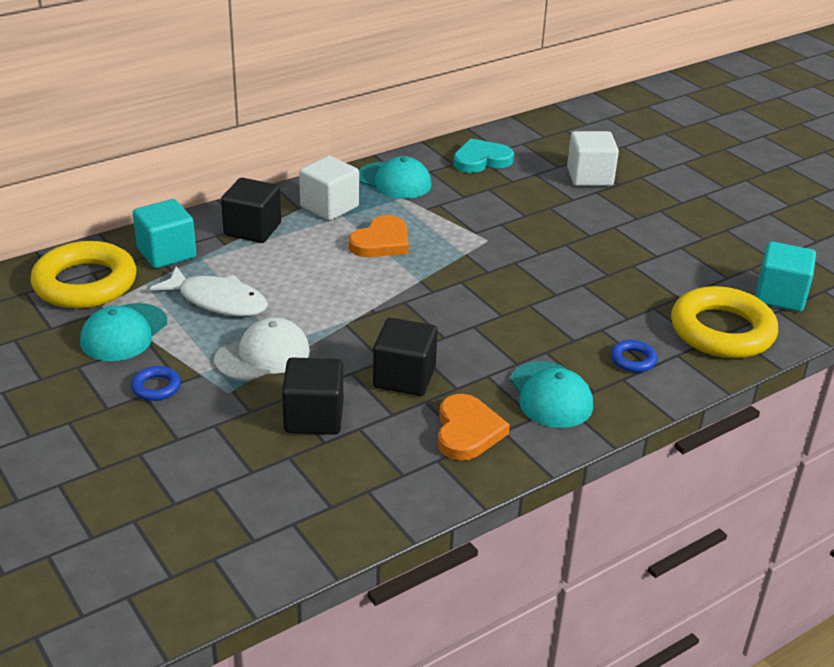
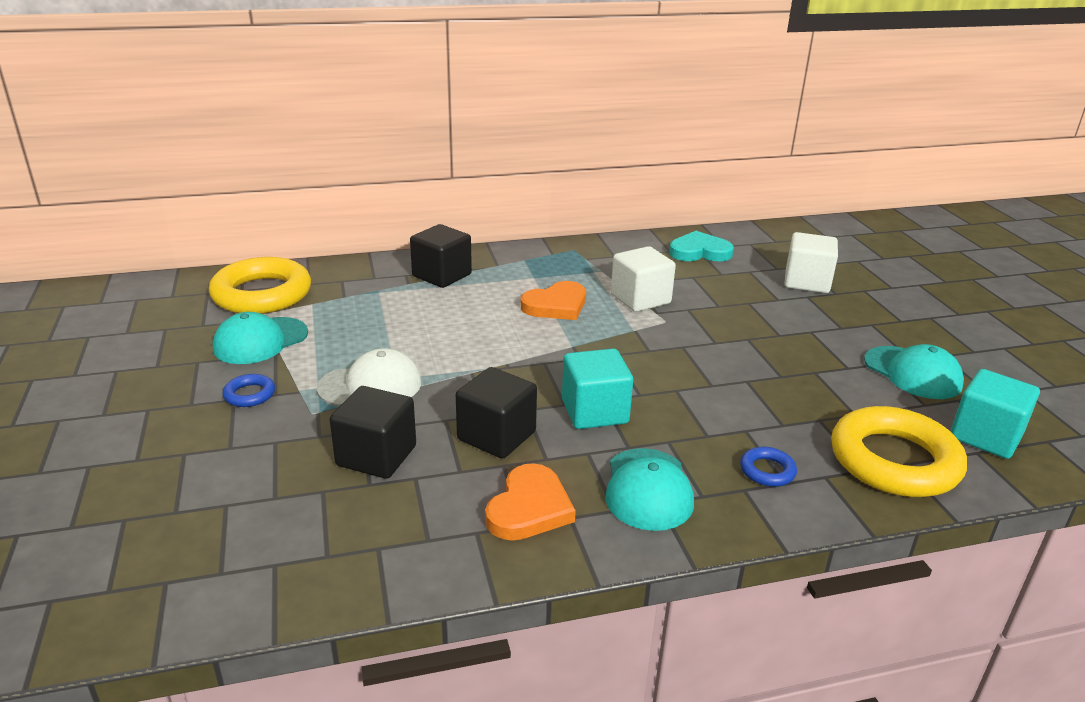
camera: 20 degrees right, 5 degrees down
turquoise cube [133,199,196,268] -> turquoise cube moved to [562,348,633,429]
white fish [150,266,268,316] -> none
white cube [299,156,359,221] -> white cube moved to [611,246,676,312]
turquoise cap [359,156,432,199] -> turquoise cap moved to [864,344,964,399]

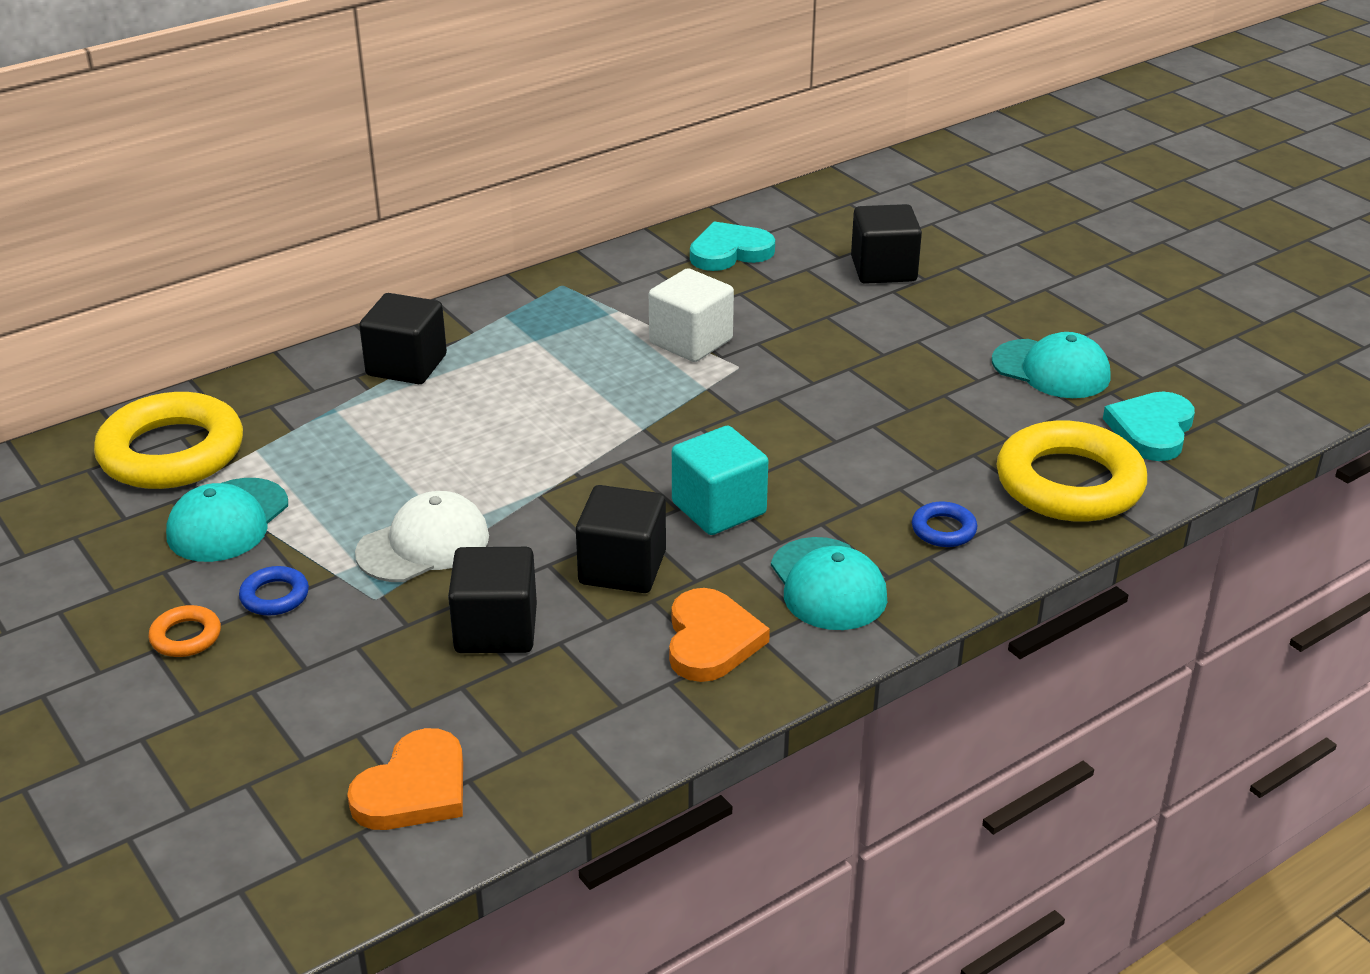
camera: 20 degrees left, 5 degrees up
orange heart [521,281,586,320] -> orange heart moved to [347,728,463,830]
white cube [785,232,838,293] -> black cube [851,204,922,284]
turquoise cube [950,369,1040,459] -> turquoise heart [1103,392,1195,461]
none -> orange ring [148,605,221,657]

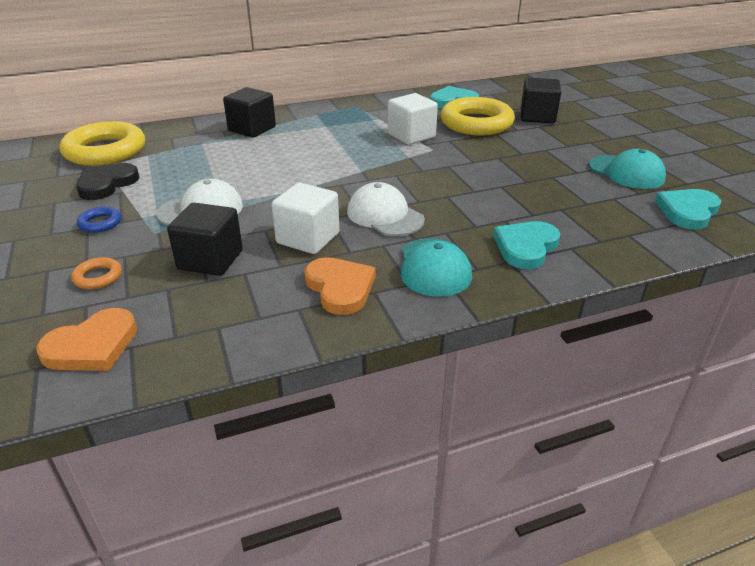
camera: 15 degrees right, 0 degrees up
orange ring [148,605,221,657] -> orange ring moved to [71,257,122,289]
turquoise cap [166,478,288,562] -> black heart [76,163,140,200]
black cube [576,485,666,593] -> white cube [271,183,339,254]
orange heart [669,588,770,682] -> orange heart turned 45 degrees counterclockwise [304,257,375,315]
turquoise cube [672,426,768,535] -> white cap [347,182,425,236]
blue ring [912,502,977,547] -> turquoise heart [493,221,560,269]
yellow ring [996,420,1147,522] -> yellow ring moved to [441,97,515,136]

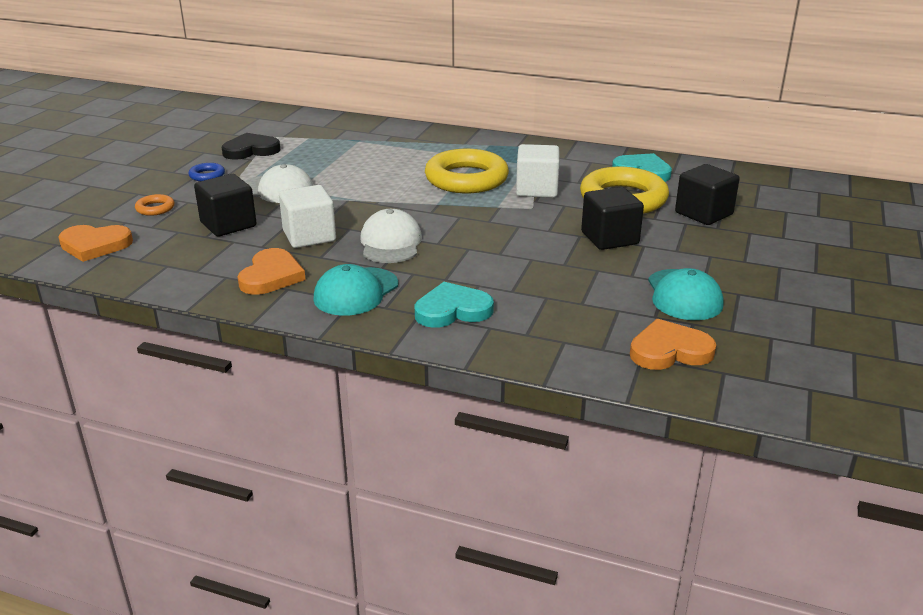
camera: 40 degrees right, 5 degrees down
yellow ring [59,121,145,166] -> yellow ring moved to [425,149,509,193]
black cube [223,87,276,137] -> black cube moved to [581,187,644,250]
turquoise heart [655,189,721,230] -> orange heart [630,319,716,370]

